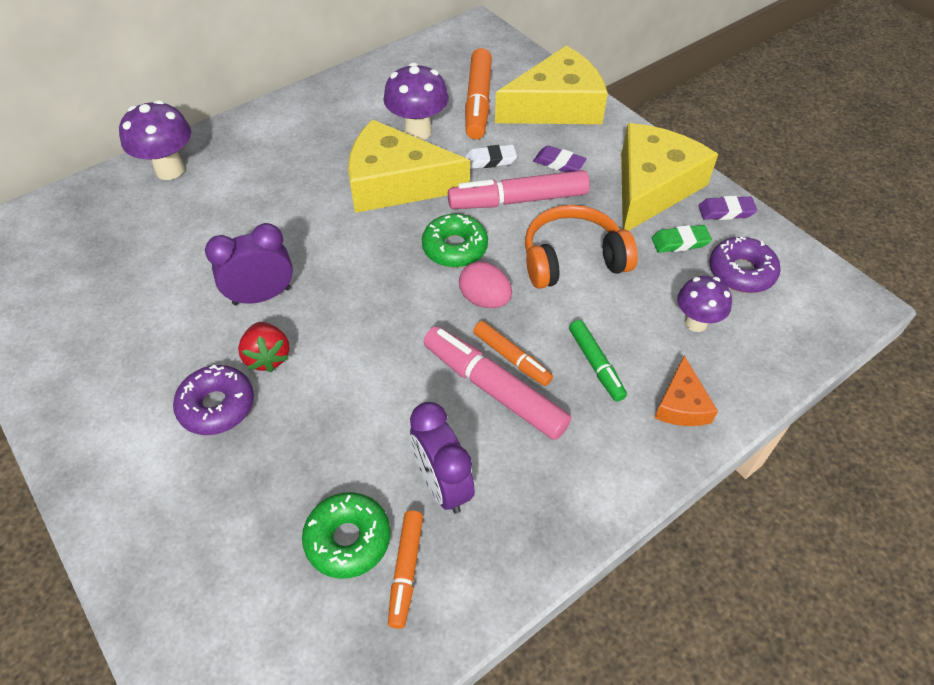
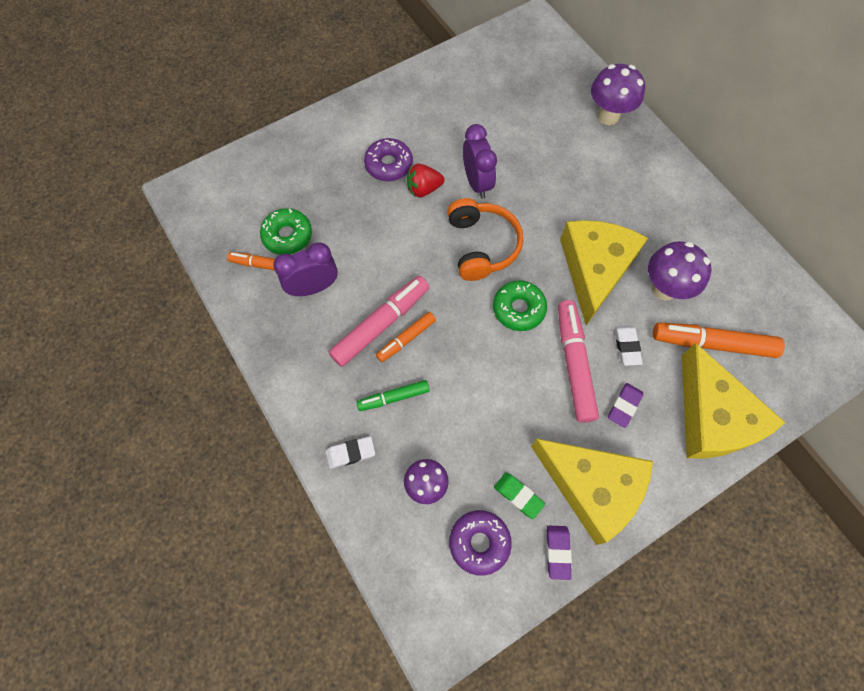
camera: 95 degrees right, 15 degrees up
pink egg [459,261,512,308] -> none
orange headphones [525,205,638,289] -> orange headphones moved to [447,198,523,281]
green eraser [652,225,712,253] -> green eraser turned 45 degrees counterclockwise [494,473,545,519]
orange cheese [655,355,718,426] -> white eraser [326,436,375,469]

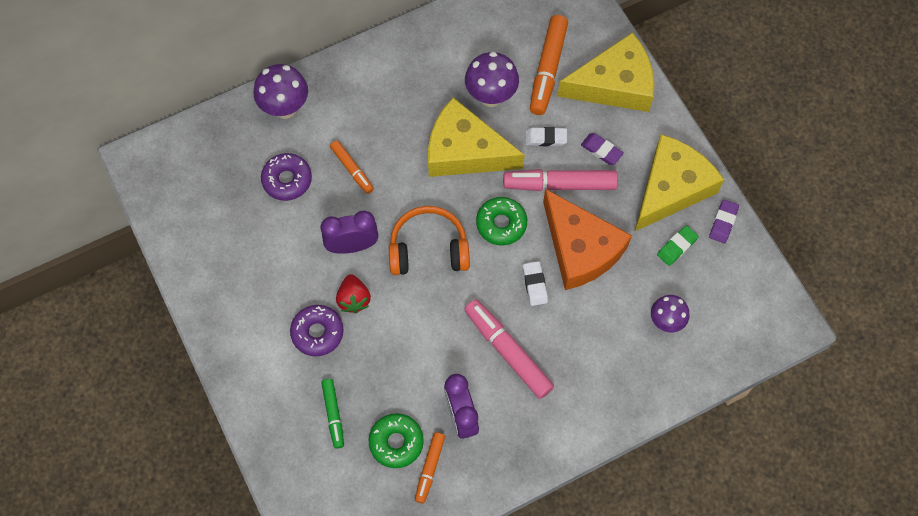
camera: 85 degrees left, 0 degrees up
white eraser [326,436,375,469] -> white eraser moved to [523,261,548,306]
green marker [357,380,430,411] -> green marker moved to [321,379,344,449]
orange marker [376,312,436,362] -> orange marker moved to [330,141,374,194]
purple donut [449,510,512,576] -> purple donut moved to [261,153,312,201]
purple eraser [546,526,572,580] -> purple eraser turned 75 degrees counterclockwise [709,200,739,243]
none -> orange cheese [543,189,632,290]

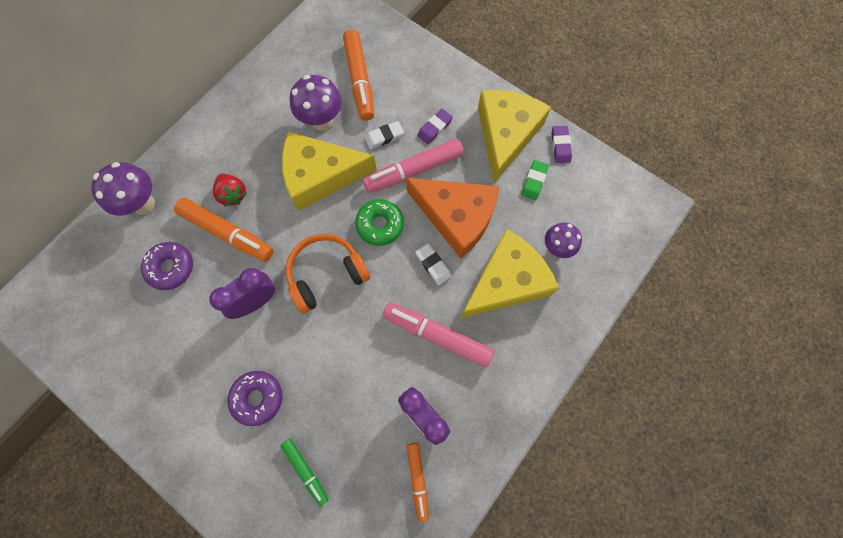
camera: 25 degrees left, 5 degrees up
orange marker [330,141,374,194] -> orange marker [174,198,274,262], size x1.73
red strawberry [336,274,371,313] -> red strawberry moved to [213,174,247,207]
green donut [369,413,424,468] -> none
yellow cheese [557,32,654,112] -> yellow cheese moved to [460,229,559,319]
purple eraser [581,133,624,165] -> purple eraser turned 60 degrees counterclockwise [417,109,453,144]

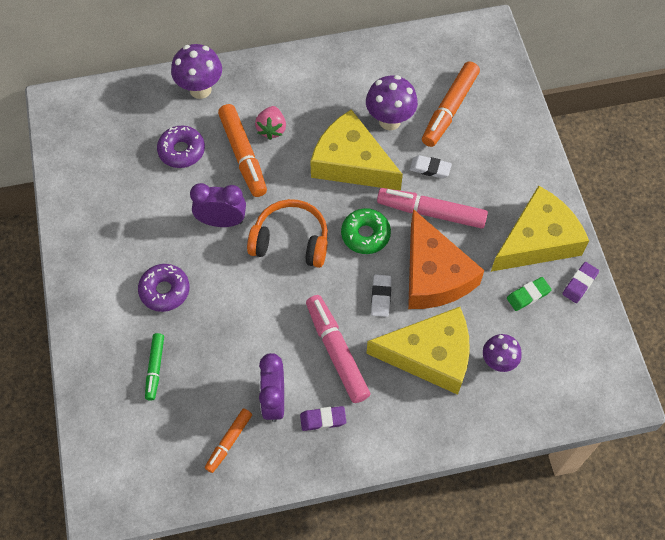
camera: 40 degrees right, 10 degrees down
red strawberry [213,174,247,207] -> pink strawberry [255,106,286,140]
purple eraser [417,109,453,144] -> purple eraser moved to [300,406,346,431]

